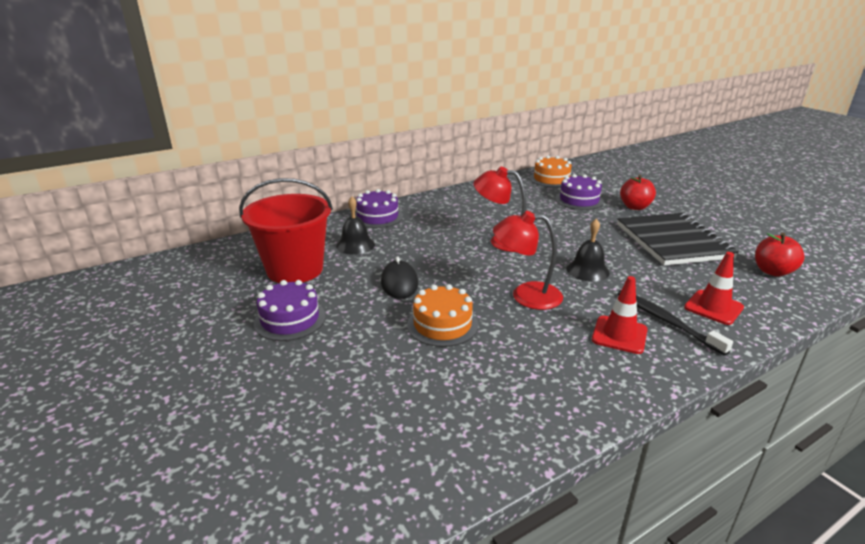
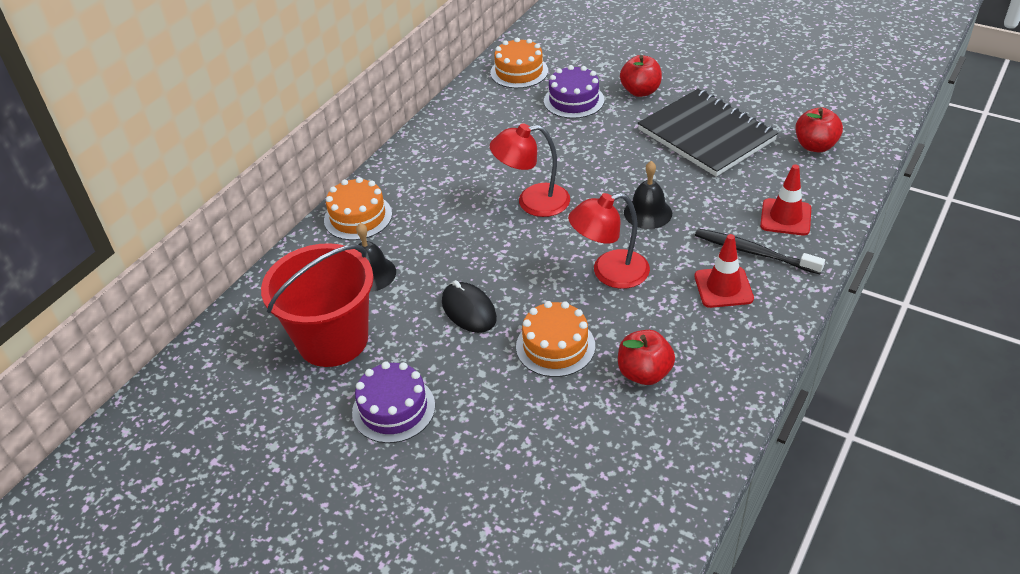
camera: 25 degrees left, 15 degrees up
purple cake [355,189,403,228] -> orange cake [324,177,392,240]
none -> red apple [618,330,675,385]

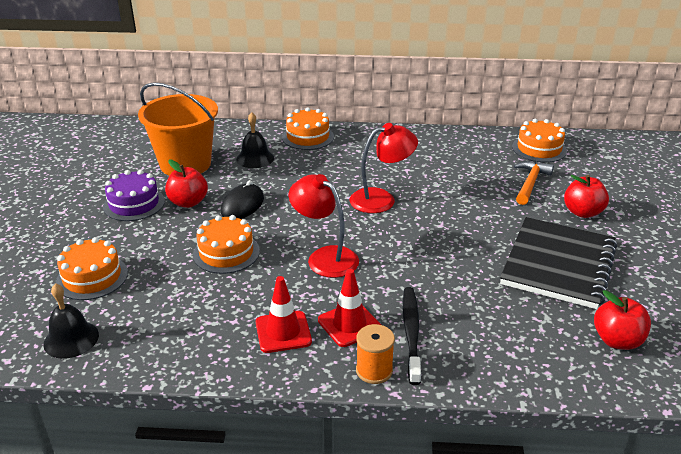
camera: 60 degrees right, 10 degrees down
red bucket [261,243,374,367] -> orange bucket [138,82,218,176]
red lamp [490,123,570,217] -> red lamp turned 105 degrees clockwise [350,123,418,213]
purple cake [544,65,605,119] -> orange hammer [514,161,554,205]
red apple [618,330,675,385] -> red apple moved to [165,160,208,208]
black bell [624,161,672,229] -> black bell moved to [43,283,99,359]
red traffic cone [760,164,811,235] -> red traffic cone moved to [256,276,312,353]
none -> orange cake [56,237,128,300]
none -> orange spool [356,324,395,384]

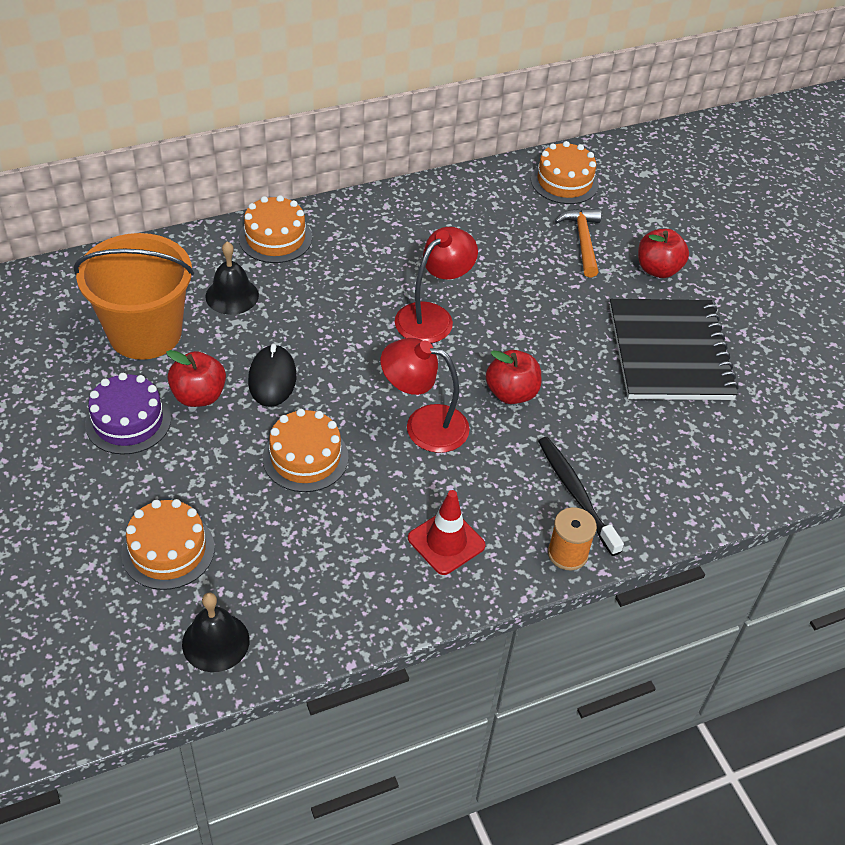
camera: 30 degrees left, 15 degrees up
red traffic cone [318,269,381,347] -> none
red apple [594,290,651,350] -> red apple moved to [486,350,541,404]

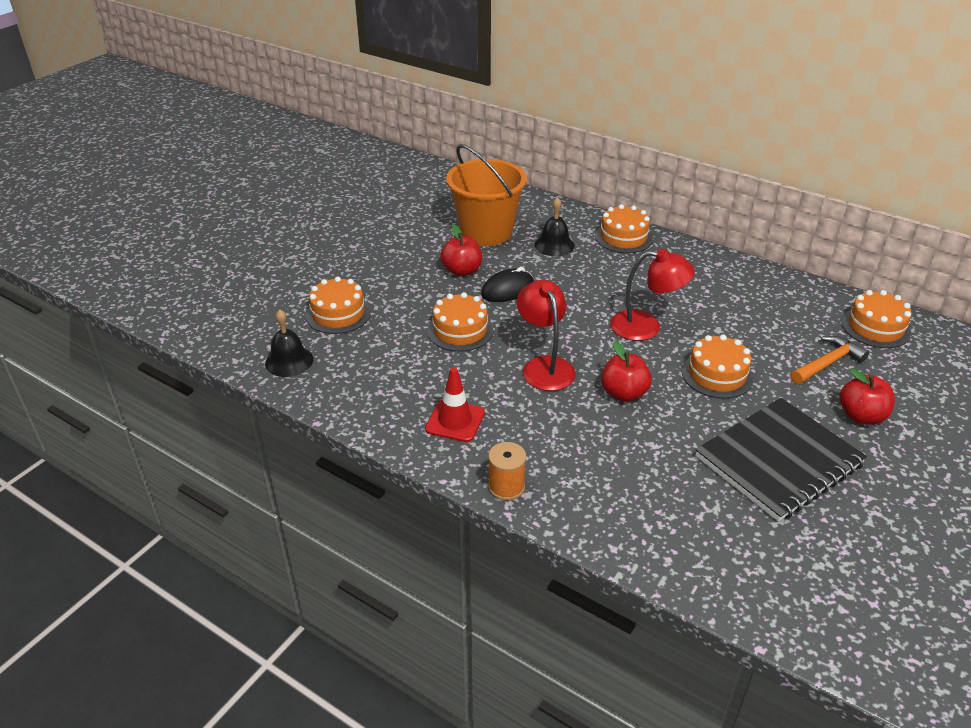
camera: 60 degrees right, 10 degrees down
purple cake [85,373,171,455] -> none
black toothbrush [538,437,624,556] -> none
none -> orange cake [682,334,753,399]

